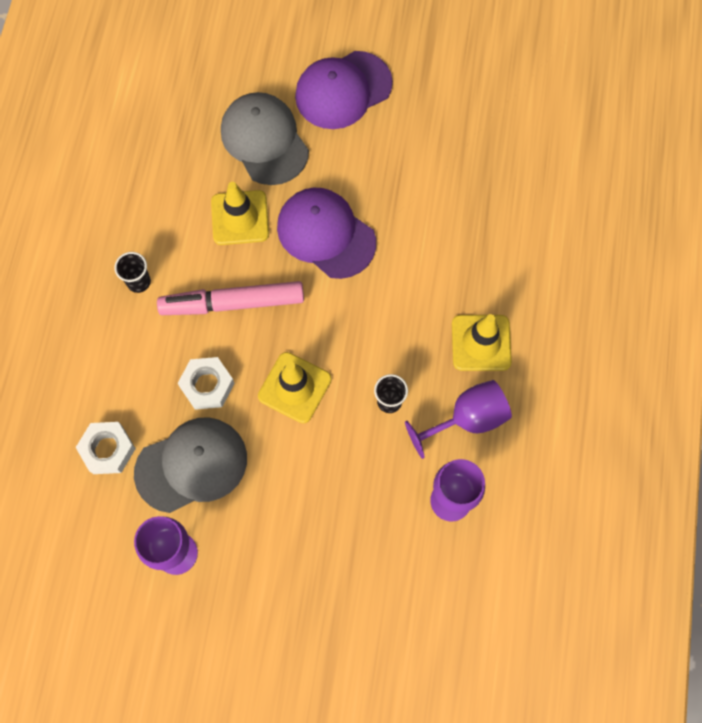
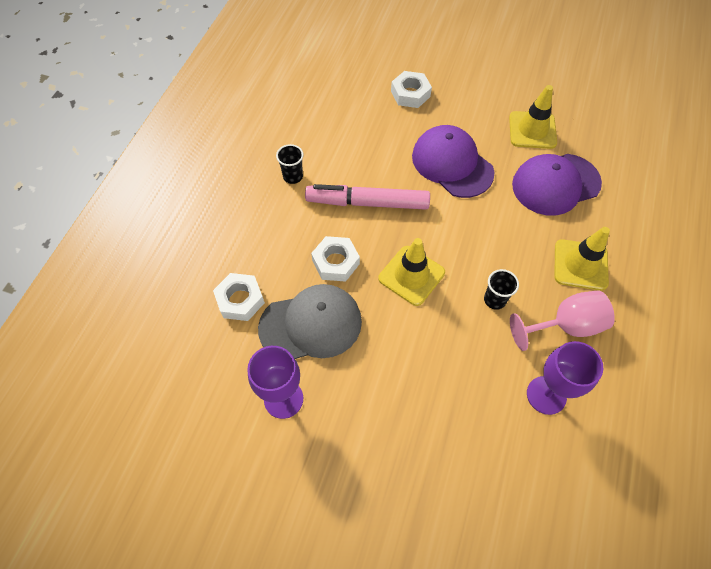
camera: 10 degrees right, 10 degrees down
yellow traffic cone [211,182,269,245] -> yellow traffic cone moved to [509,85,557,149]
grey cap [221,92,309,185] -> white nut [391,71,432,108]
purple cap [295,51,393,129] -> purple cap moved to [512,154,602,216]
purple goblet [405,380,512,459] -> pink goblet [510,290,615,351]

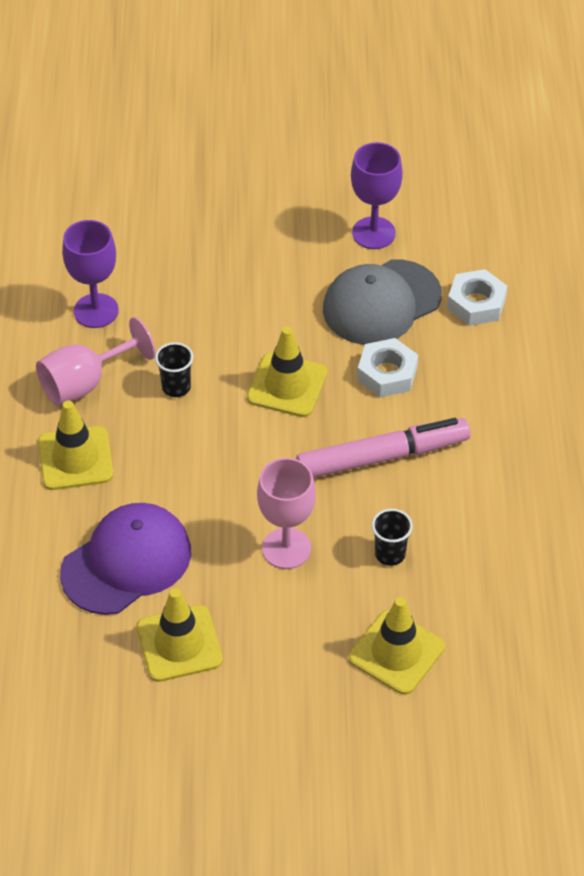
camera: 160 degrees right, 10 degrees down
black cup [276,144,304,184] -> black cup moved to [372,509,413,566]
white nut [391,71,432,108] -> yellow traffic cone [349,597,445,695]
purple cap [412,125,495,198] -> pink goblet [257,458,316,569]

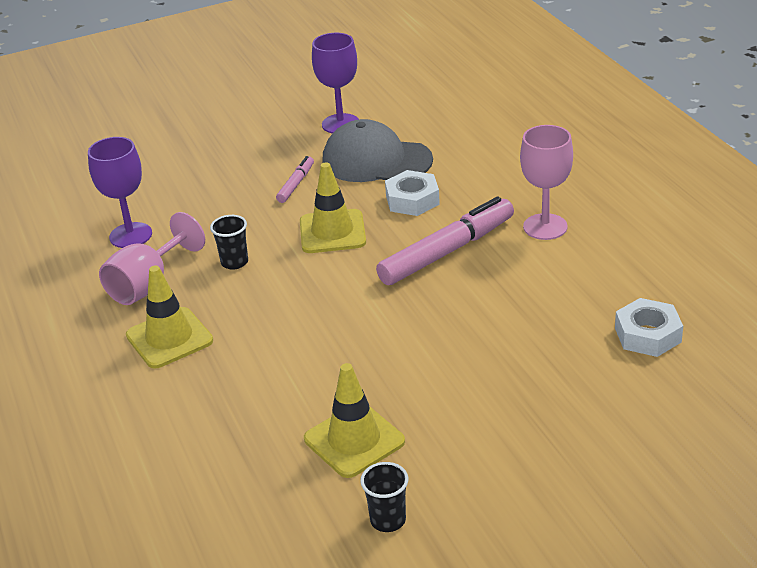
camera: 20 degrees left, 15 degrees down
purple cap [60,503,191,615] -> none
pink goblet [257,458,316,569] -> pink goblet moved to [520,125,573,240]
grey cap [323,259,442,345] -> grey cap turned 75 degrees clockwise [322,119,433,182]
yellow traffic cone [349,597,445,695] -> none
black cup [372,509,413,566] -> black cup moved to [360,462,409,532]
white nut [447,269,507,326] -> white nut moved to [615,298,683,357]
none -> pink marker [276,156,314,203]

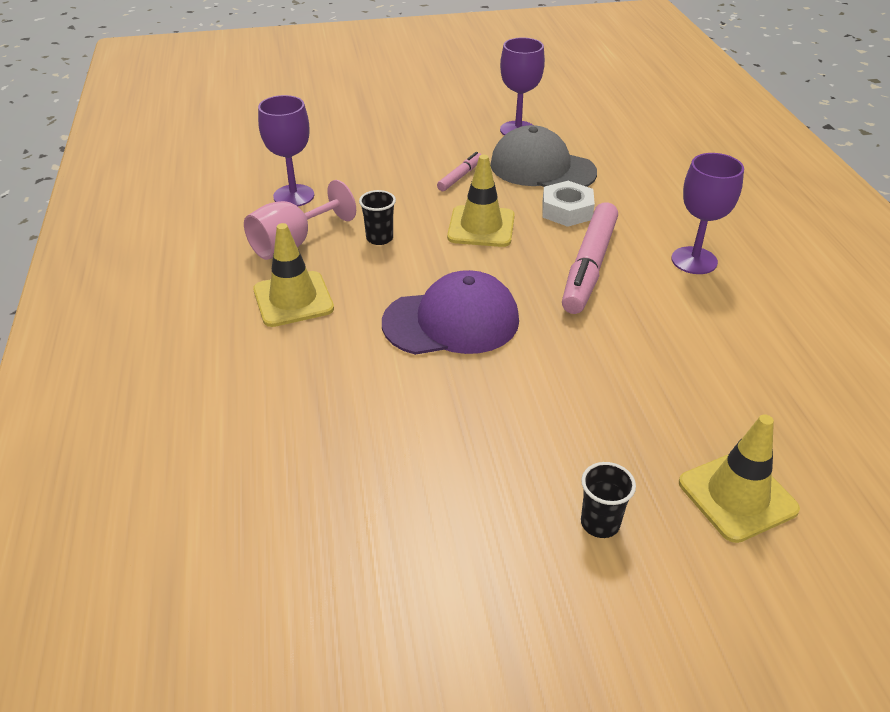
camera: 10 degrees right, 5 degrees up
yellow traffic cone [304,363,405,478] -> yellow traffic cone moved to [679,414,800,543]
black cup [360,462,409,532] -> black cup moved to [581,462,636,538]
pink marker [376,197,514,285] -> pink marker turned 135 degrees clockwise [562,202,618,314]
pink goblet [520,125,573,240] -> purple goblet [671,153,744,274]
white nut [615,298,683,357] -> none
none -> purple cap [382,270,519,355]

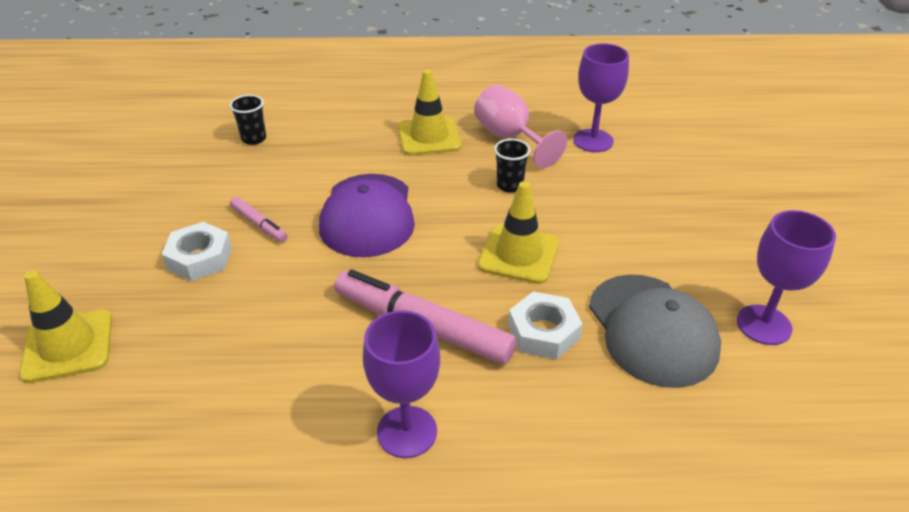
camera: 100 degrees right, 0 degrees up
pink marker [437,152,482,191] -> pink marker moved to [230,197,287,242]
grey cap [490,125,597,187] -> grey cap turned 120 degrees clockwise [589,275,721,388]
black cup [581,462,636,538] -> black cup moved to [229,95,266,145]
none -> white nut [162,222,232,281]

